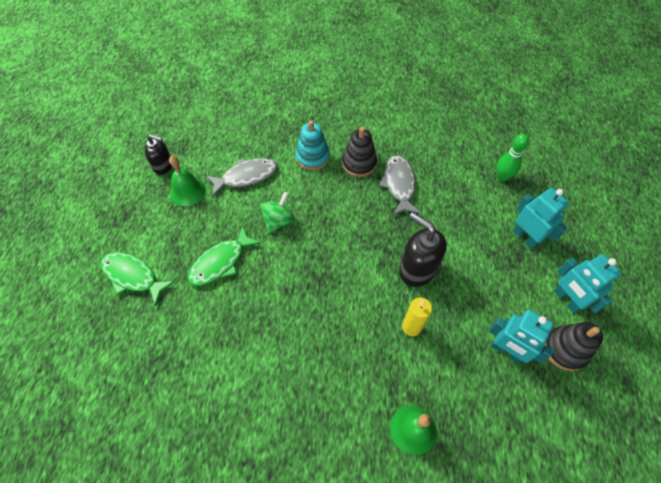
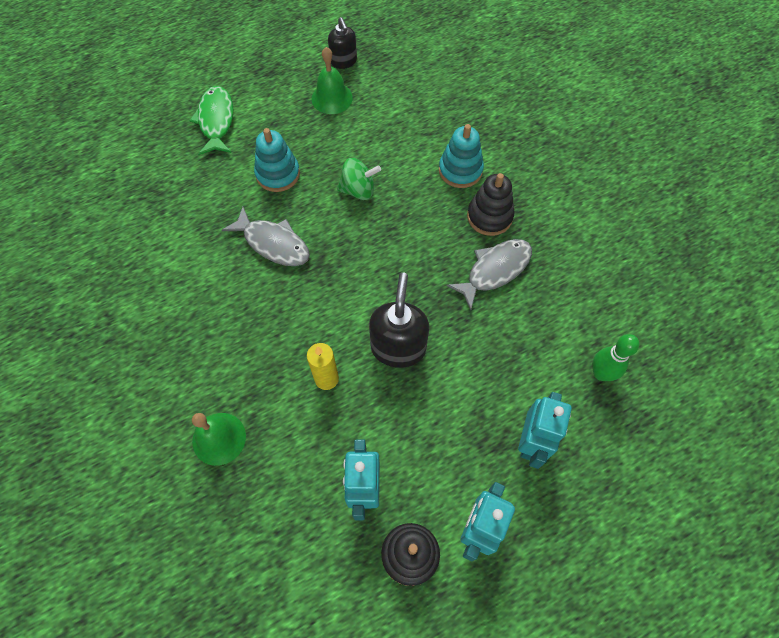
camera: 55 degrees right, 5 degrees up
green fish [188,225,261,286] -> turquoise stacking toy [254,128,300,192]
grey fish [206,158,277,196] -> grey fish moved to [222,207,310,266]

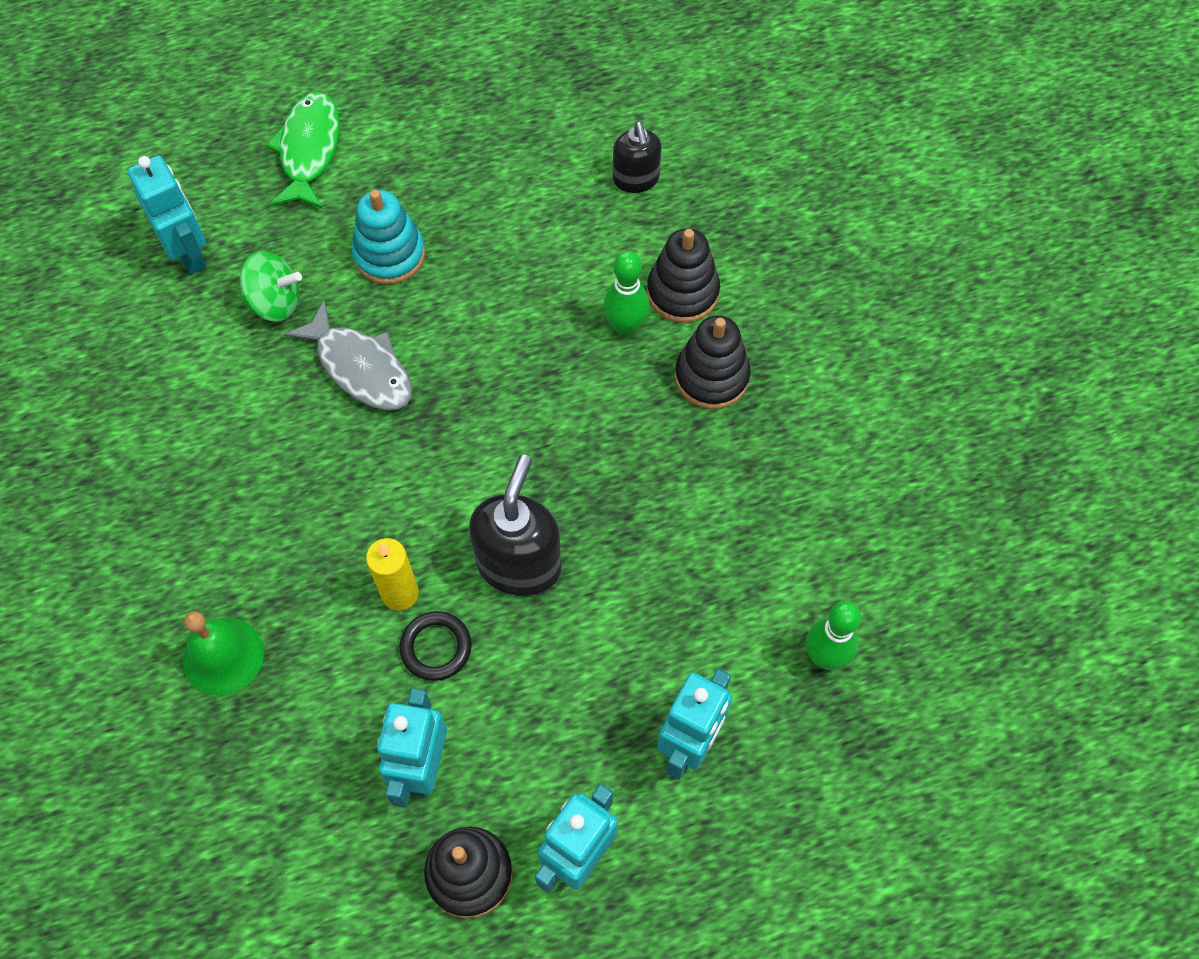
camera: 10 degrees right, 0 degrees up
green bell [312,47,353,114] -> none
black soap dispenser [328,17,357,69] -> black soap dispenser moved to [613,121,661,193]
green spinning top [337,158,381,200] -> green spinning top moved to [239,251,302,322]
turquoise stacking toy [439,124,484,188] -> black stacking toy [647,228,720,323]
grey fish [446,239,532,310] -> none
none -> turquoise robot [127,155,206,275]
none -> black ring [399,611,472,681]
none -> green bowling pin [603,251,650,336]

